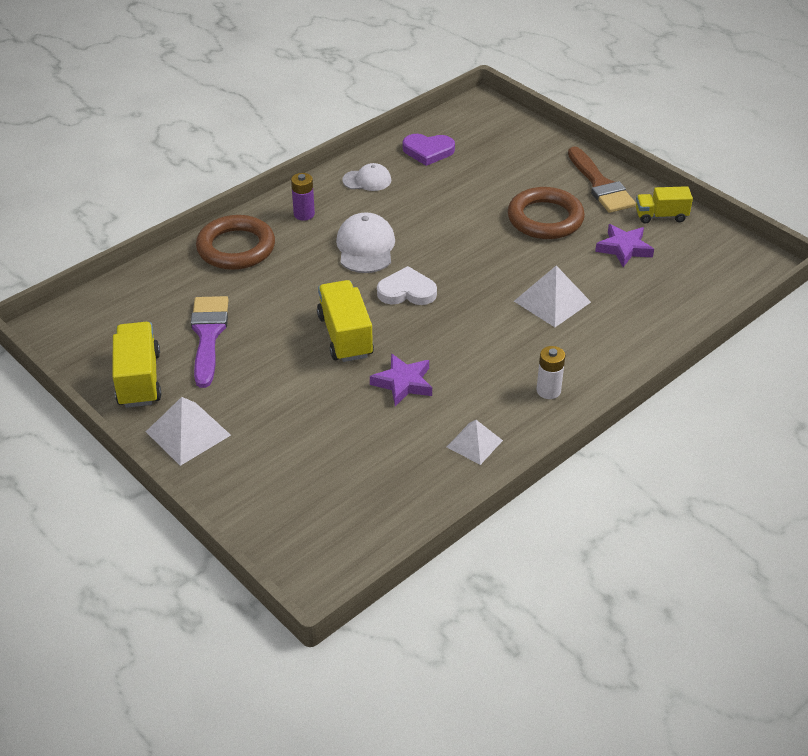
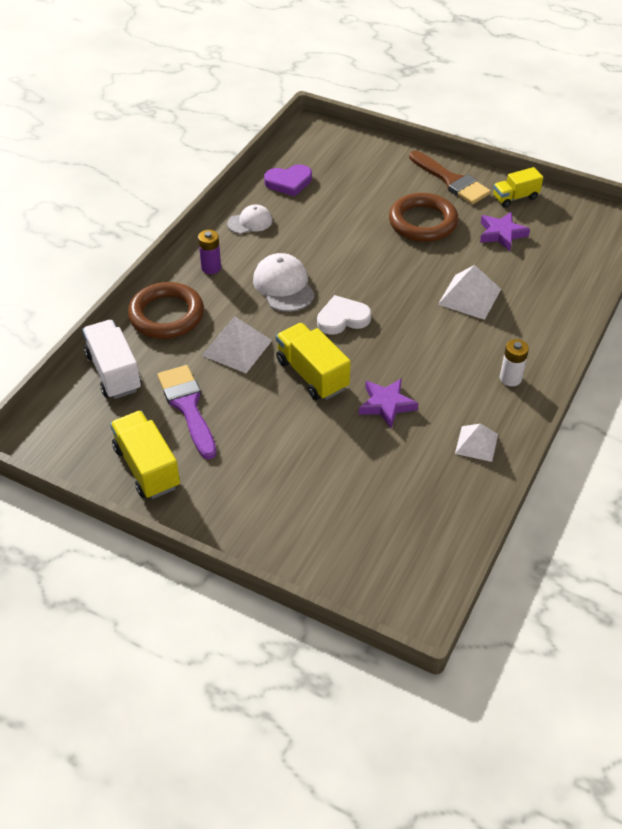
camera: 20 degrees left, 5 degrees up
white pyramid [146,397,231,466] -> white pyramid moved to [201,316,272,373]
none -> white truck [82,320,142,399]

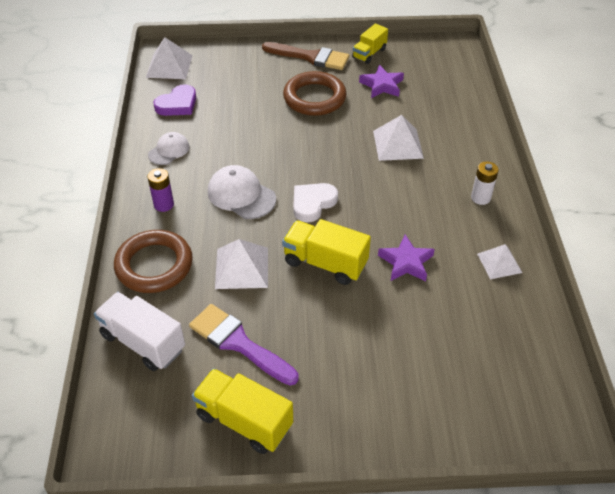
camera: 30 degrees left, 0 degrees up
none -> white pyramid [146,37,193,79]

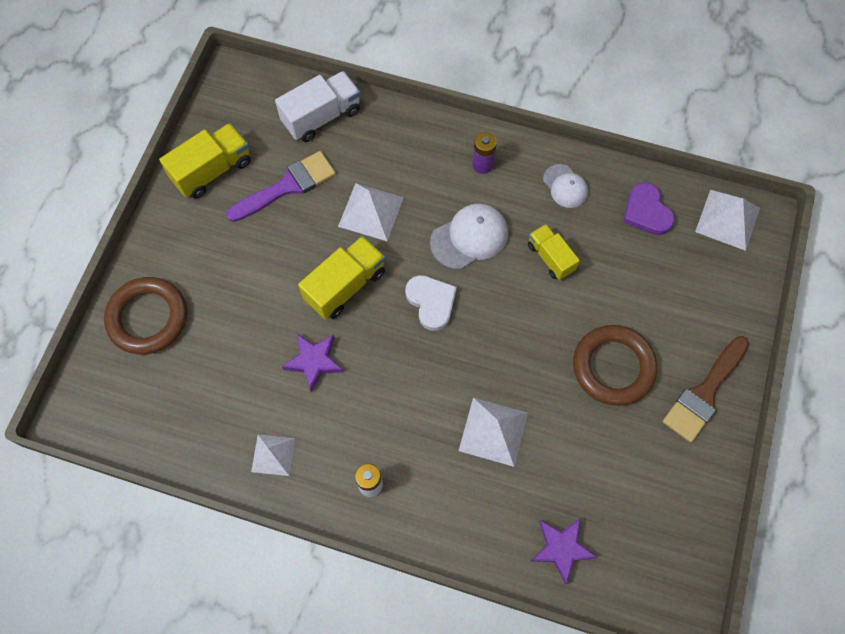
camera: 110 degrees right, 20 degrees up
brown ring [114,230,193,293] -> brown ring moved to [104,277,187,355]
yellow truck [352,23,388,64] -> yellow truck moved to [528,224,580,280]
purple star [359,65,404,98] -> purple star moved to [531,518,597,584]

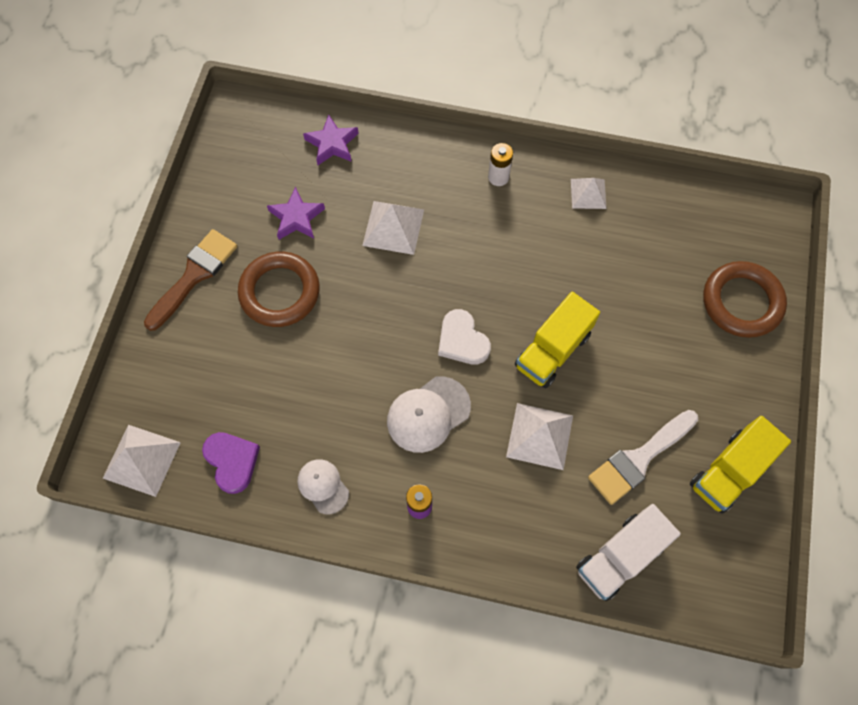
camera: 175 degrees right, 0 degrees up
purple brush [226,151,336,222] -> white brush [588,410,698,505]
purple star [282,334,343,392] -> purple star moved to [267,187,325,240]
yellow truck [528,224,580,280] -> none

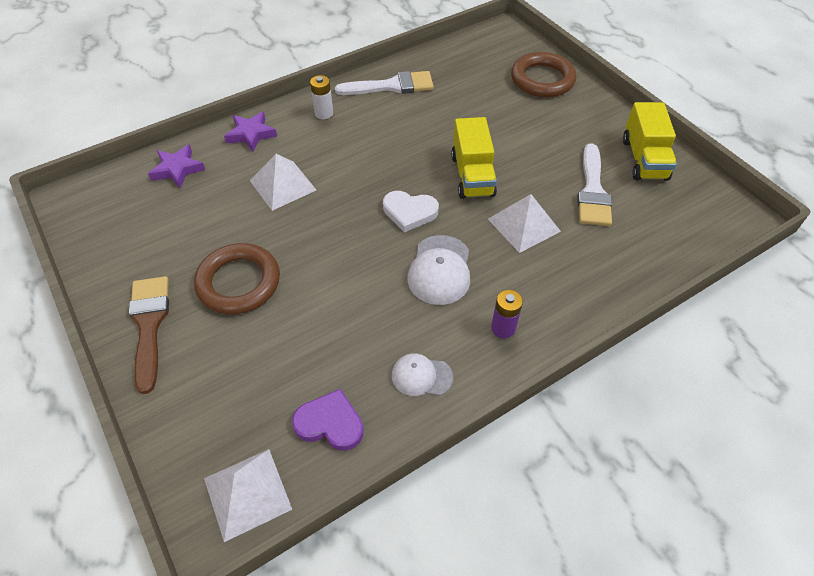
camera: 45 degrees left, 15 degrees down
purple star [267,187,325,240] -> purple star moved to [224,111,277,152]
white pyramid [571,178,607,209] -> white brush [335,71,434,95]
white truck [576,504,681,601] -> none

